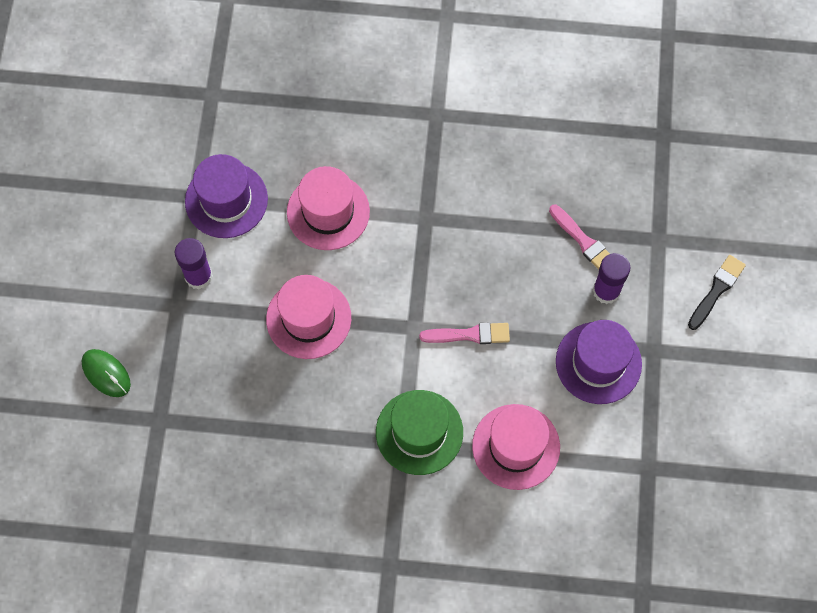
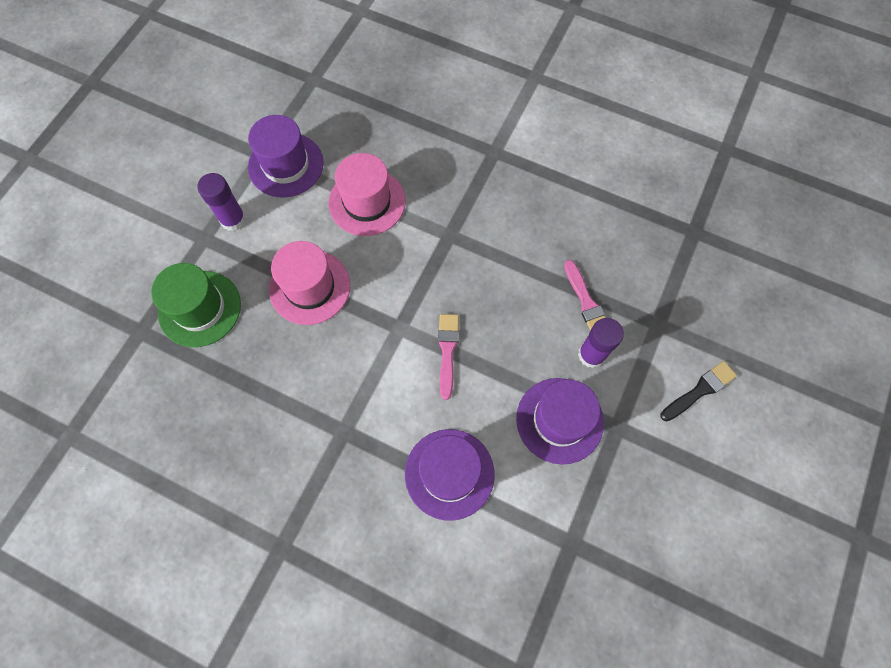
camera: 20 degrees right, 0 degrees up
green mouse [82,349,131,397] -> none
green hat [376,390,463,475] -> green hat moved to [151,263,241,347]
pink brush [419,323,510,344] -> pink brush turned 105 degrees counterclockwise [438,314,459,400]
pink hat [472,404,560,490] -> purple hat [405,429,495,521]

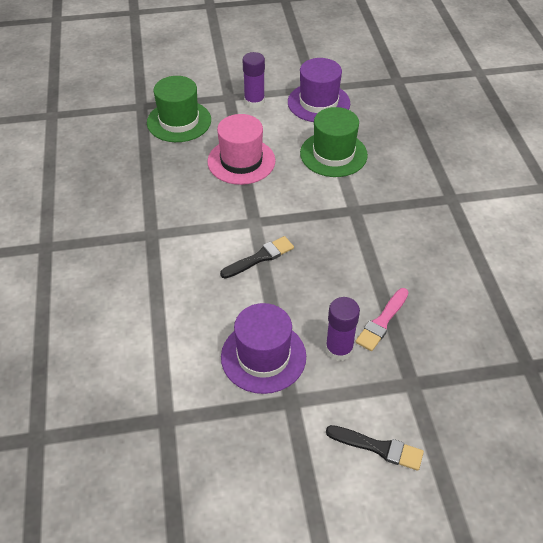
camera: 55 degrees right, 20 degrees down
pink hat [328,153,406,236] -> green hat [300,107,368,177]
purple hat [405,429,495,521] -> none
pink brush [438,314,459,400] -> black brush [220,236,294,279]

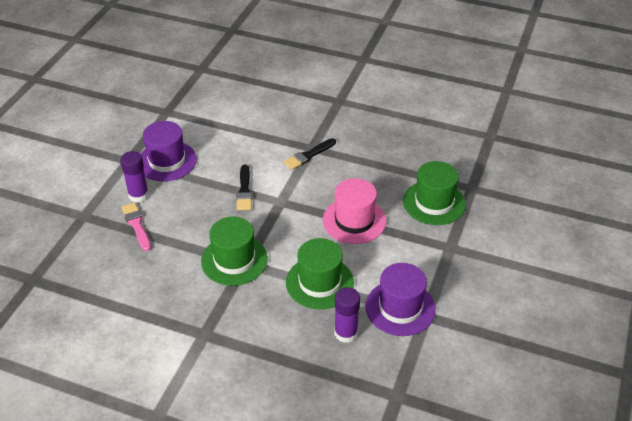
camera: 120 degrees right, 5 degrees down
purple glue stick [243,52,265,109] -> purple glue stick moved to [334,287,360,343]
black brush [326,425,424,471] -> black brush moved to [284,138,336,170]
none -> green hat [201,217,268,286]

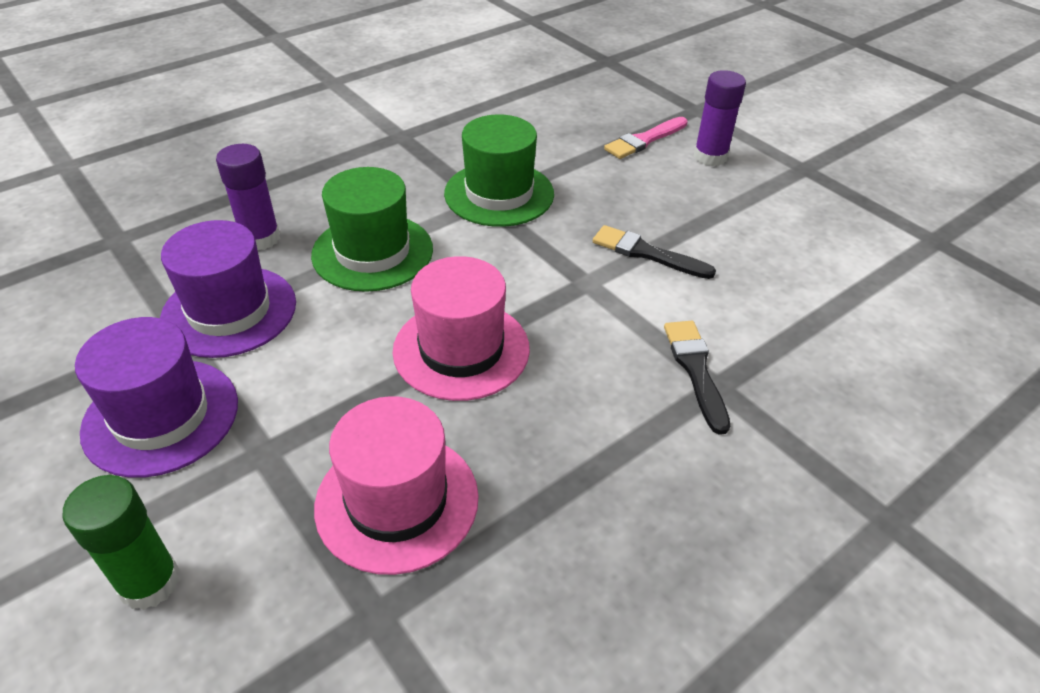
camera: 120 degrees right, 0 degrees up
pink brush [121,202,151,251] -> pink brush turned 135 degrees clockwise [604,117,688,159]
purple hat [141,121,197,181] -> purple hat moved to [75,317,238,478]
green hat [403,161,466,225] -> pink hat [314,396,479,575]
none -> green glue stick [63,475,180,610]

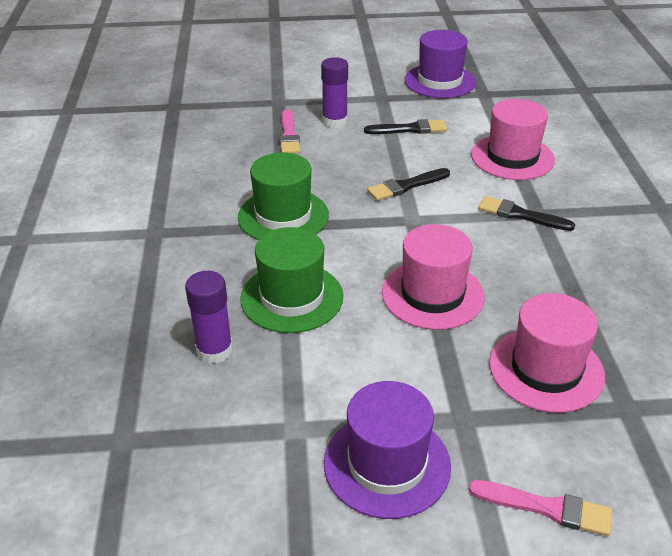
camera: 55 degrees left, 5 degrees down
green glue stick [63,475,180,610] -> pink brush [469,480,612,536]
purple hat [160,220,296,358] -> purple hat moved to [404,30,476,98]
none -> black brush [364,119,447,134]
none -> pink hat [471,99,555,180]

